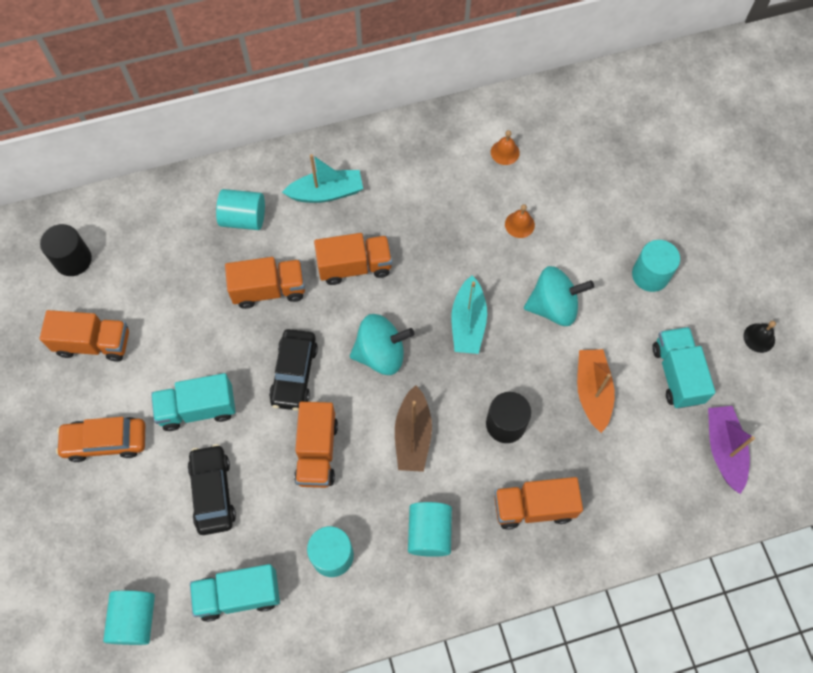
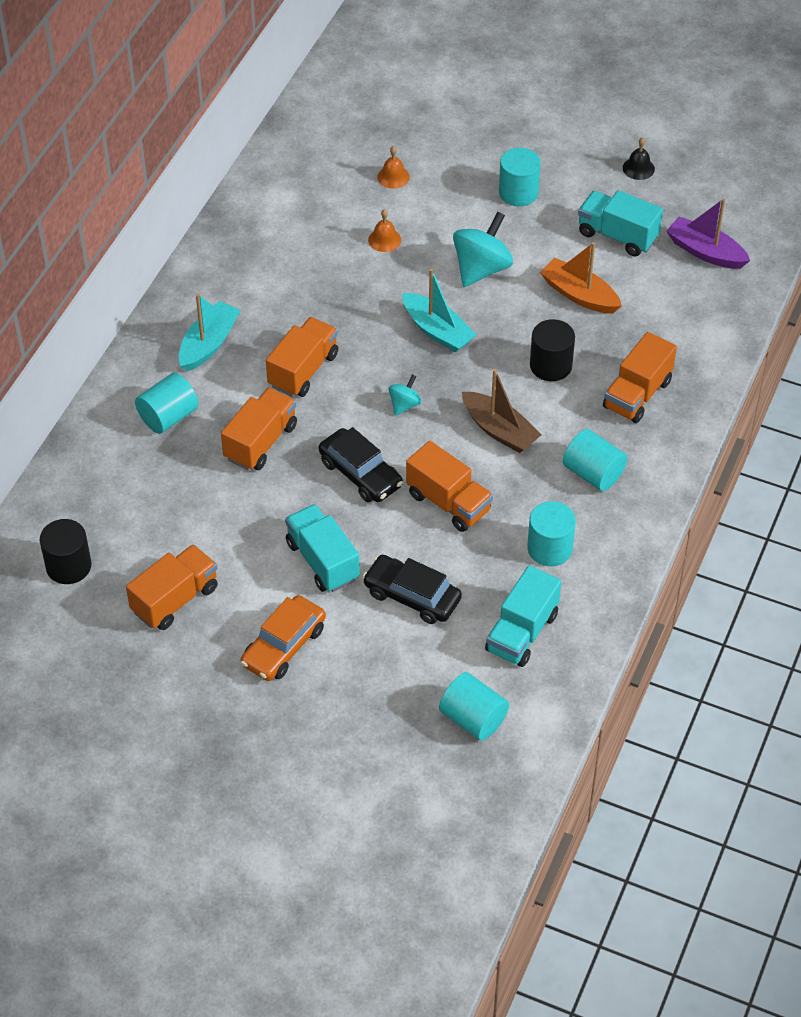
camera: 50 degrees left, 15 degrees down
turquoise truck [151,373,236,431] -> turquoise truck turned 120 degrees clockwise [285,504,360,592]
turquoise spinning top [350,314,414,375] -> turquoise spinning top [389,375,422,416], size x0.52
orange bell [491,130,520,165] -> orange bell moved to [377,146,410,189]

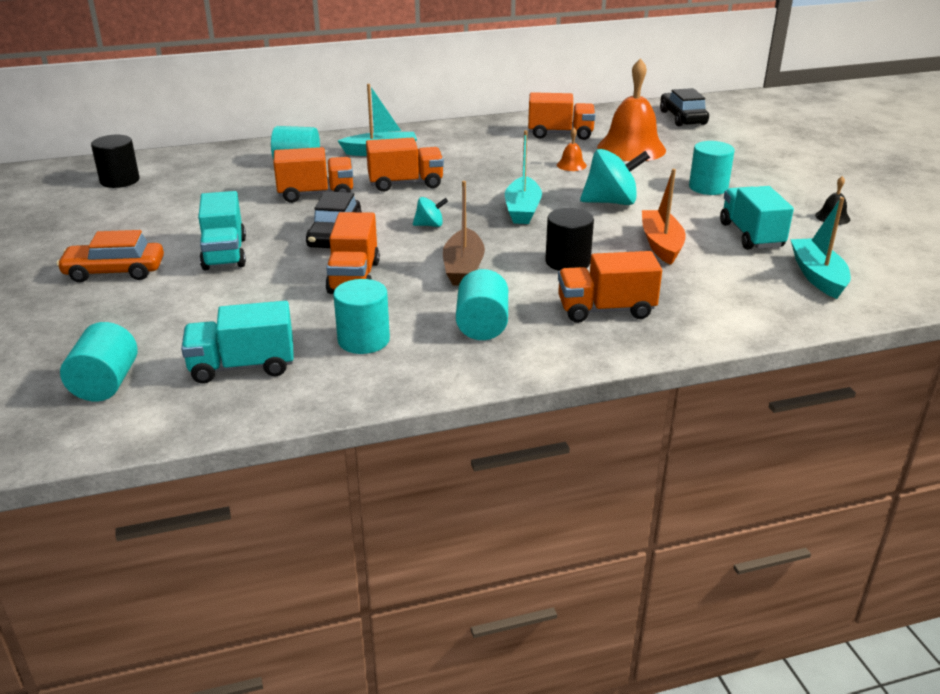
camera: 50 degrees right, 20 degrees down
orange truck [126,544,218,630] -> orange truck moved to [528,92,595,140]
turquoise truck [285,504,360,592] -> turquoise truck turned 150 degrees clockwise [198,191,246,270]
black car [363,555,462,624] -> black car moved to [660,88,709,126]
orange bell [377,146,410,189] -> orange bell [597,58,666,161], size x2.38
purple boat [666,198,750,269] -> turquoise boat [790,197,851,299]

